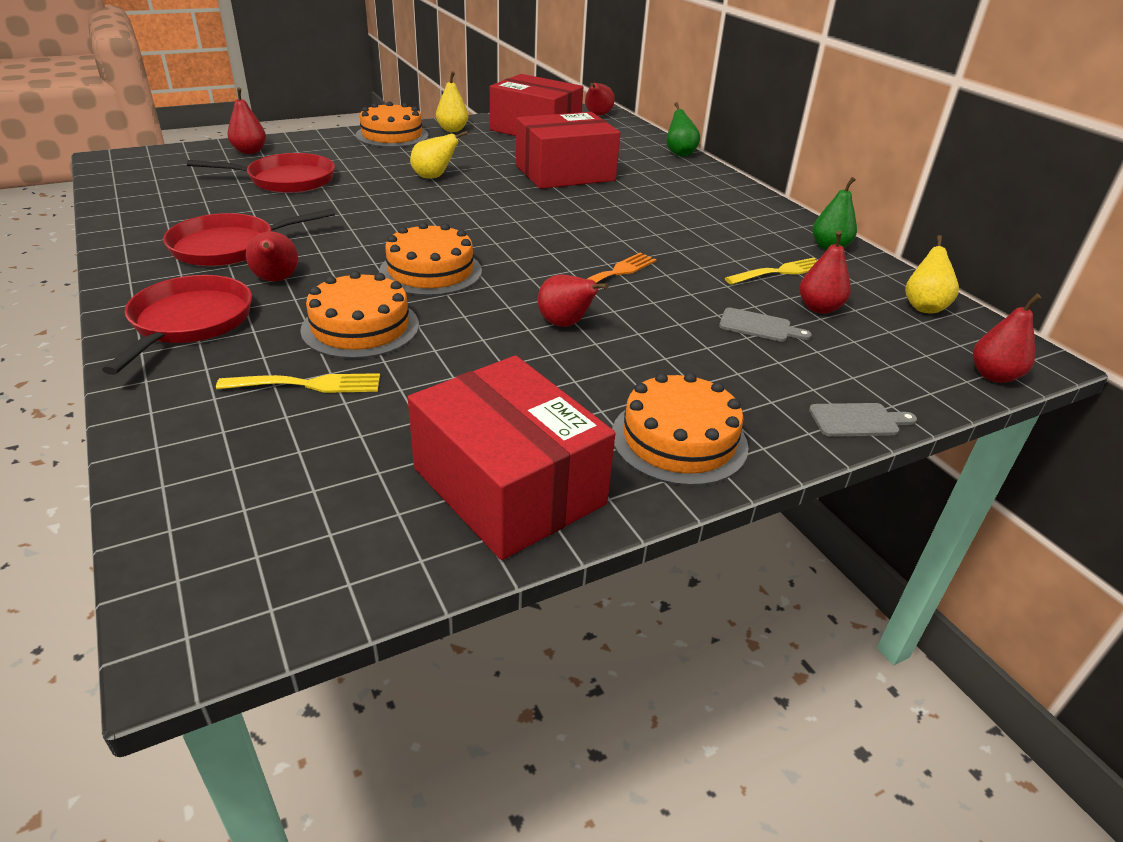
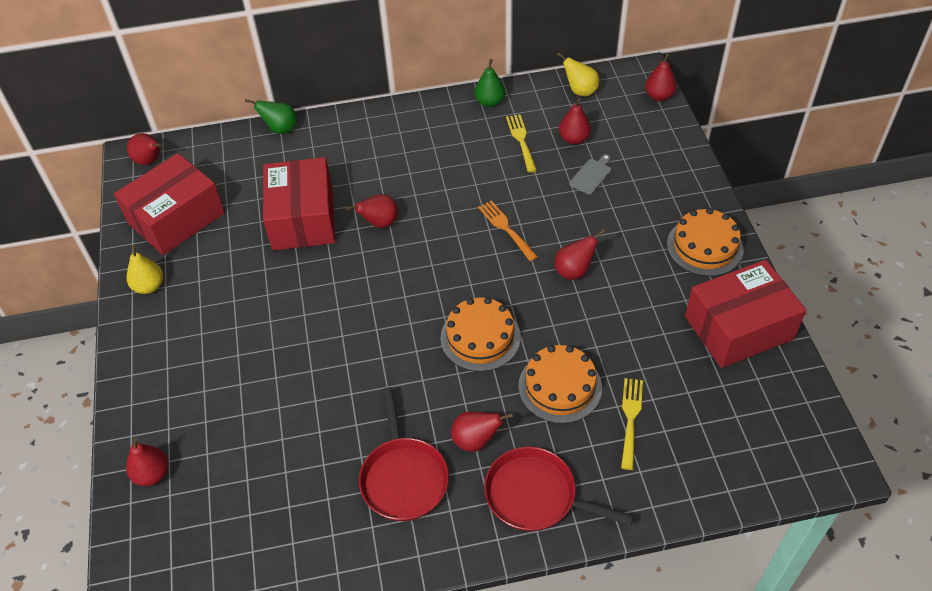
camera: 70 degrees left, 15 degrees up
red pan [187,153,335,193] -> none
orange cake [355,101,428,147] -> none
yellow pear [410,131,468,178] -> none
grey cutting board [809,403,917,437] -> none
none -> red pear [346,194,398,228]

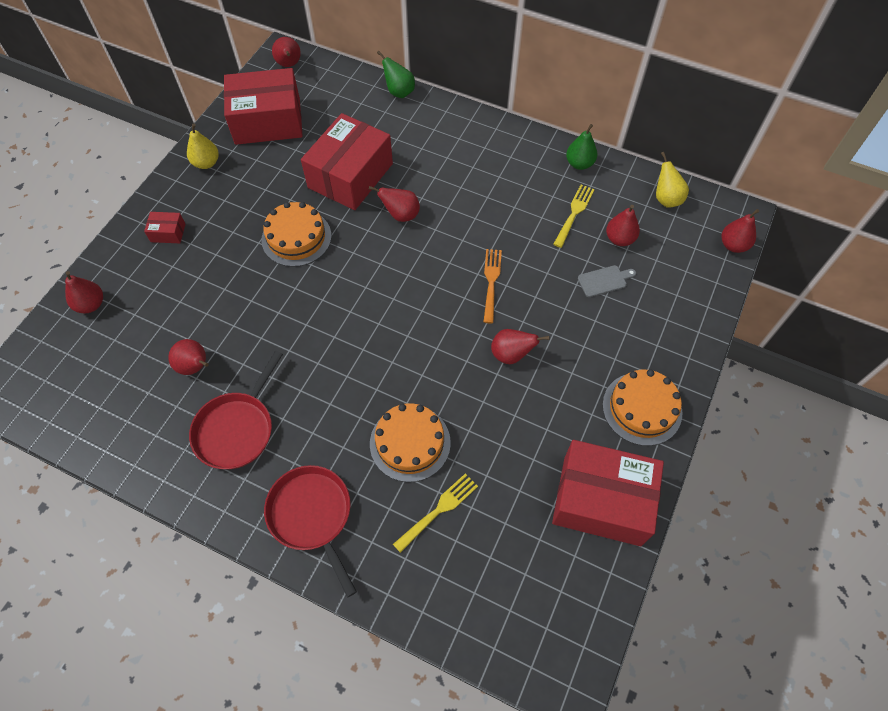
camera: 35 degrees right, 10 degrees up
orange cake [440,297,521,372] -> orange cake moved to [261,202,331,267]
red pear [451,411,514,452] -> red pear moved to [168,339,209,375]
none -> red box [144,212,185,243]

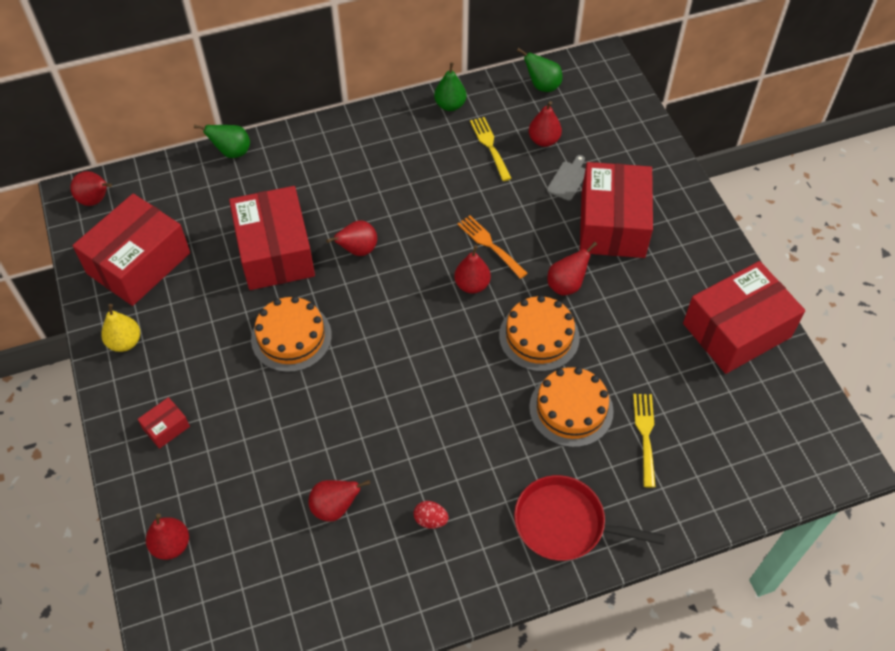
camera: 45 degrees left, 5 degrees down
red pan [189,351,283,469] -> red egg [414,501,449,529]
orange cake [603,370,683,446] -> orange cake moved to [499,295,580,372]
yellow pear [656,152,689,208] -> green pear [517,48,563,92]
red pear [722,209,759,253] -> red pear moved to [454,245,491,293]
none -> red box [580,162,653,258]

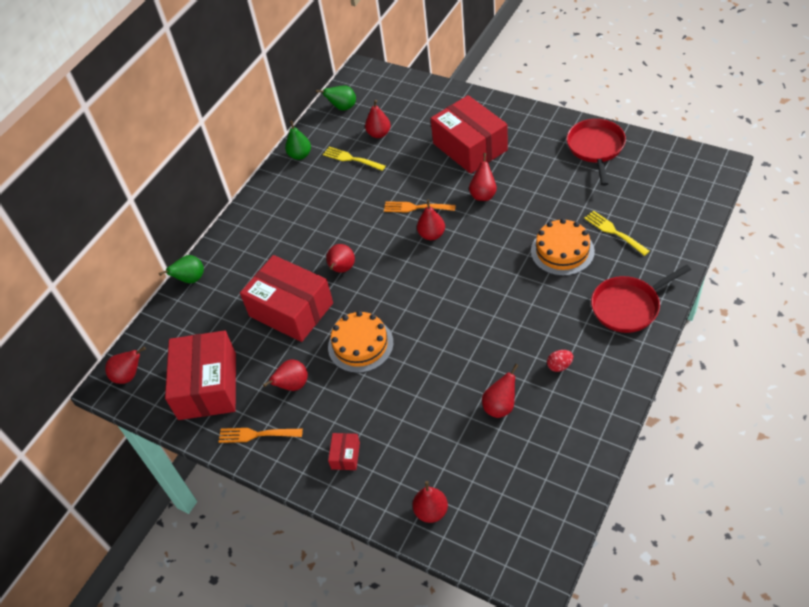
camera: 35 degrees left, 5 degrees down
yellow pear [101,304,140,352] -> orange fork [219,428,303,443]
orange cake [499,295,580,372] -> none
grey cutting board [547,155,585,201] -> none
red box [683,261,805,374] -> red pan [567,119,626,186]
none -> red pear [263,359,308,391]

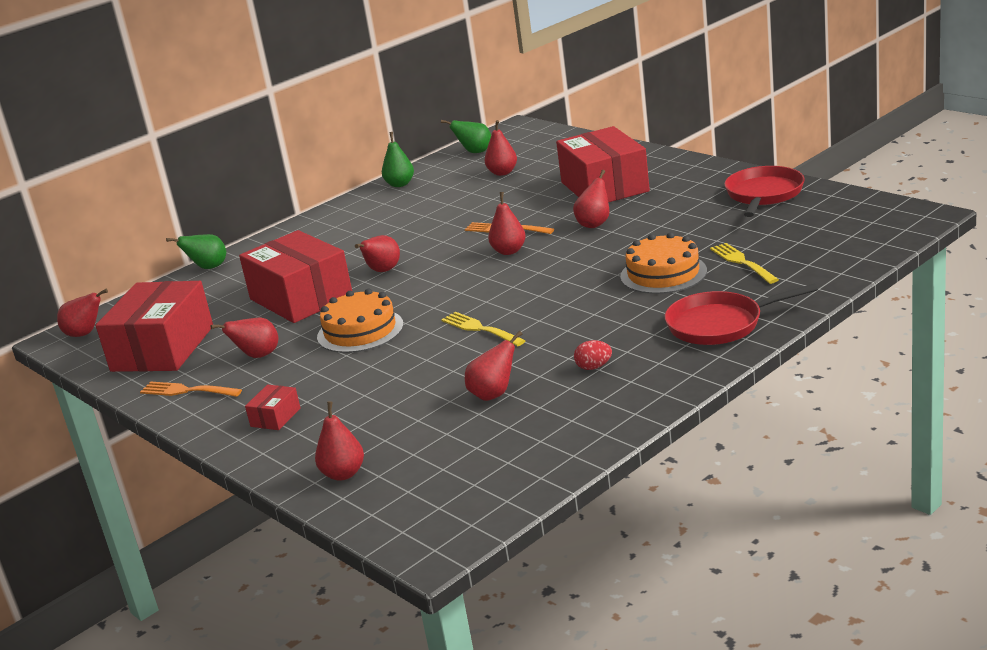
camera: 15 degrees right, 25 degrees down
yellow fork [323,147,385,171] -> yellow fork moved to [441,312,526,346]

